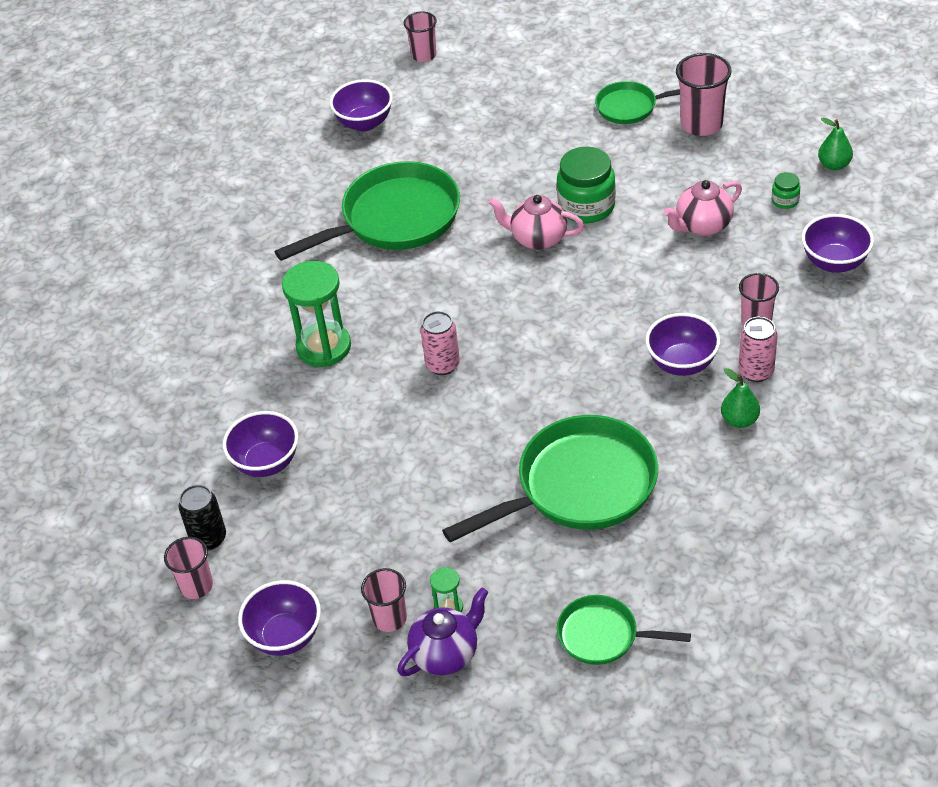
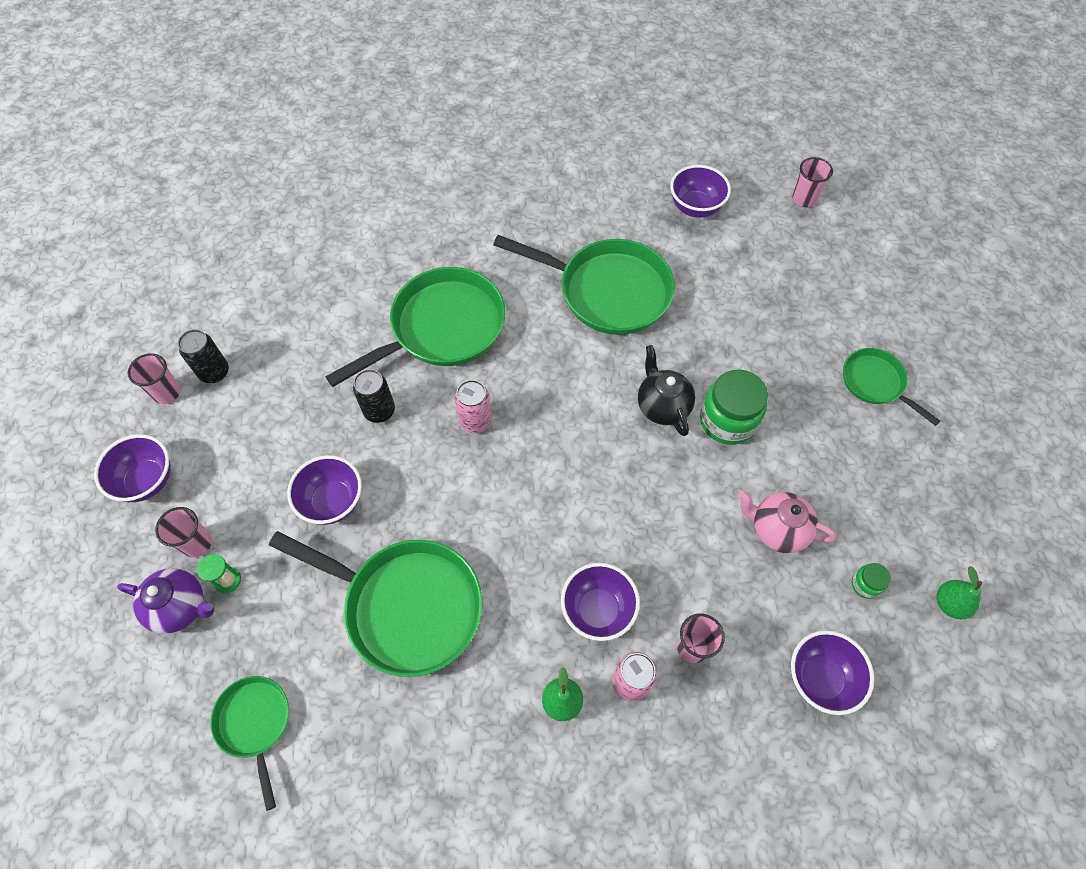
camera: 50 degrees right, 15 degrees up
purple bowl [223,411,299,477] -> purple bowl moved to [287,455,362,525]
green hourglass [282,261,351,367] -> green pan [325,267,506,387]
pink teapot [488,195,584,250] -> black teapot [638,345,695,436]
pink cup [676,53,732,136] -> none
none -> black can [353,369,395,423]

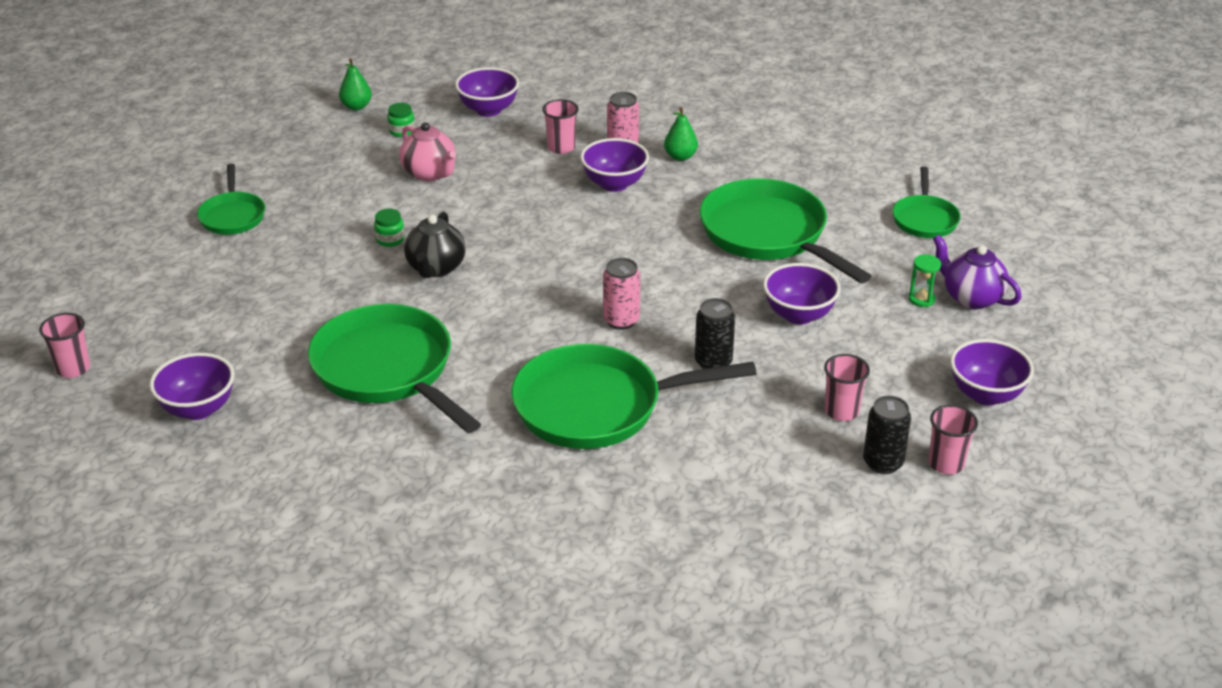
camera: 150 degrees left, 25 degrees down
pink cup [155,507,212,558] -> pink cup moved to [824,354,870,421]
green jar [700,369,768,445] -> green jar [374,209,405,247], size x0.48

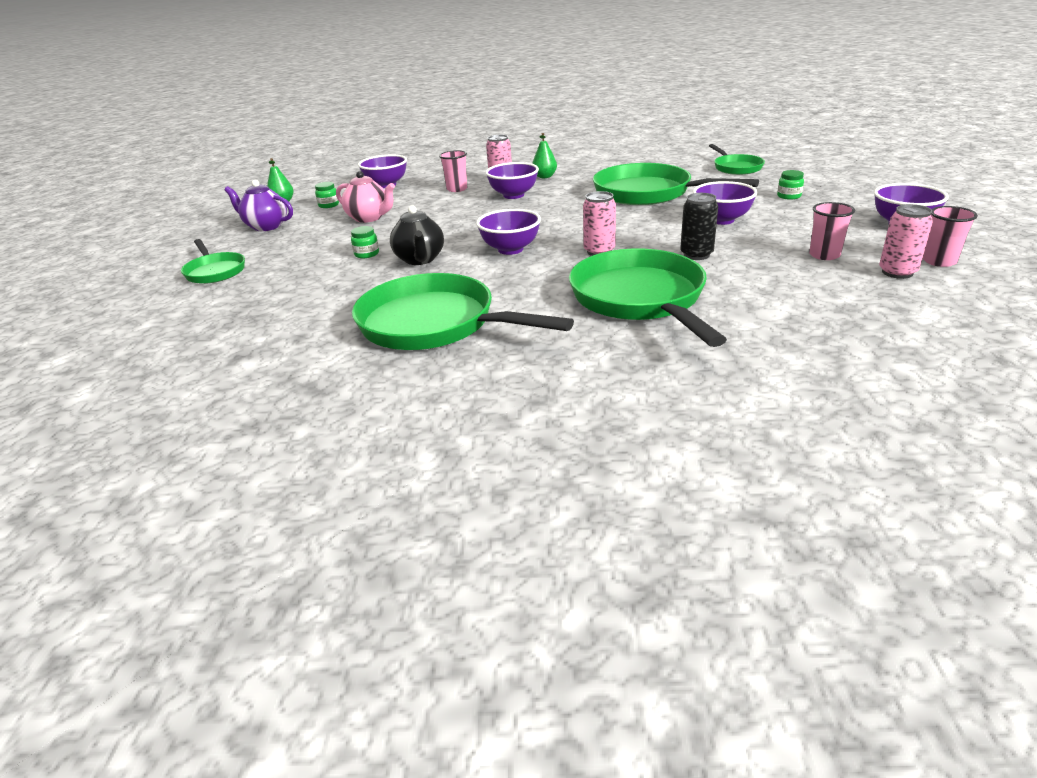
camera: 20 degrees left, 5 degrees down
pink cup [39,313,90,378] -> none
purple bowl [150,353,234,420] -> purple bowl moved to [476,209,541,255]
green pan [512,344,757,449] -> green pan turned 105 degrees clockwise [569,249,727,347]
black can [863,396,911,474] -> pink can [879,204,933,279]
green hourglass [909,254,941,307] -> green jar [777,170,804,200]
purple teapot [933,235,1022,309] -> purple teapot moved to [224,180,293,231]

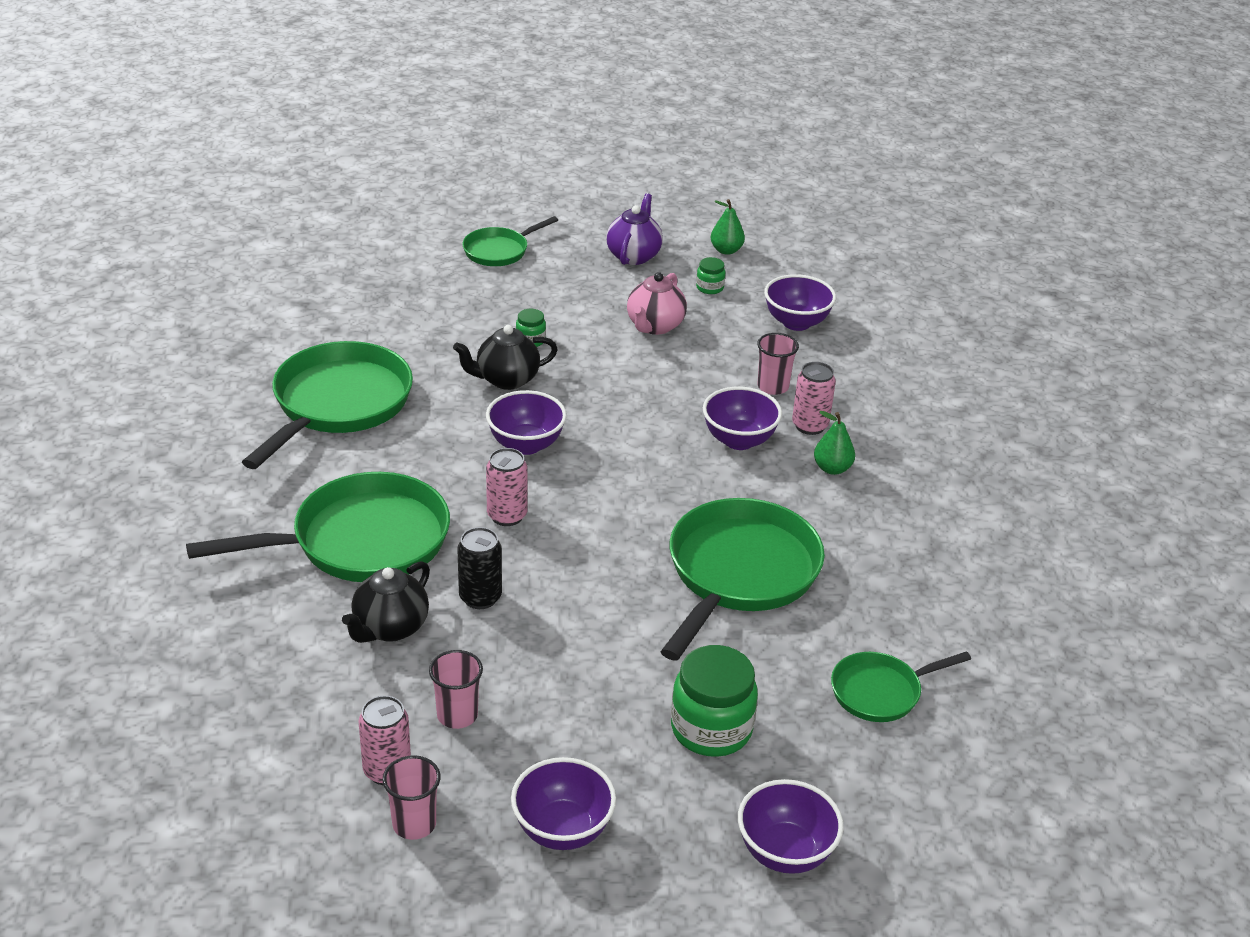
camera: 80 degrees right, 5 degrees up
purple bowl [693,181,758,225] -> purple bowl moved to [738,779,844,874]
green jar [777,170,804,200] -> green jar [671,645,758,757], size x2.11
none -> black teapot [342,561,430,643]

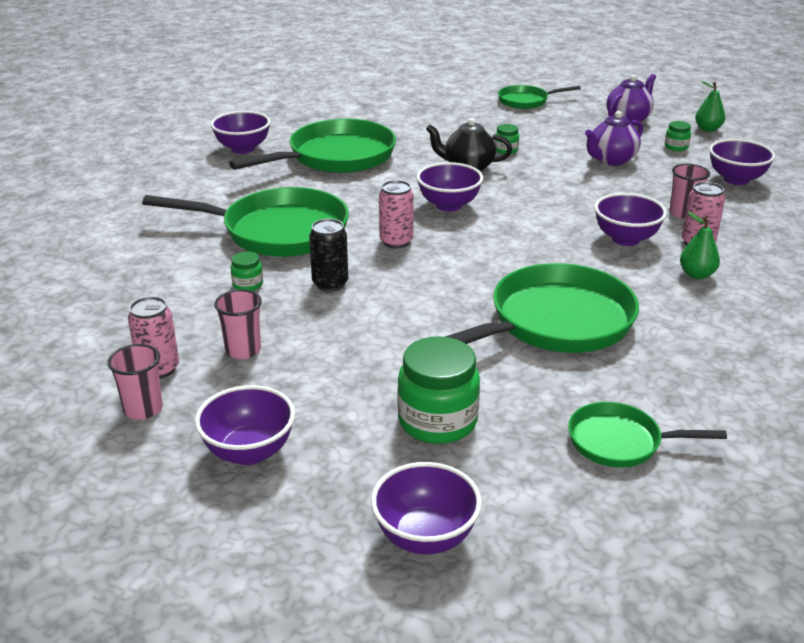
camera: 30 degrees right, 5 degrees down
black teapot [342,561,430,643] -> green jar [231,251,263,291]
pink teapot [627,272,687,335] -> purple teapot [585,111,643,166]
none -> purple bowl [211,111,271,154]

